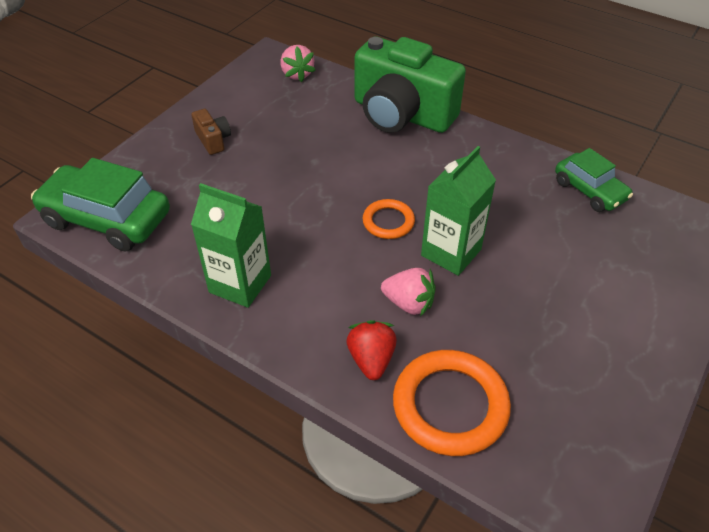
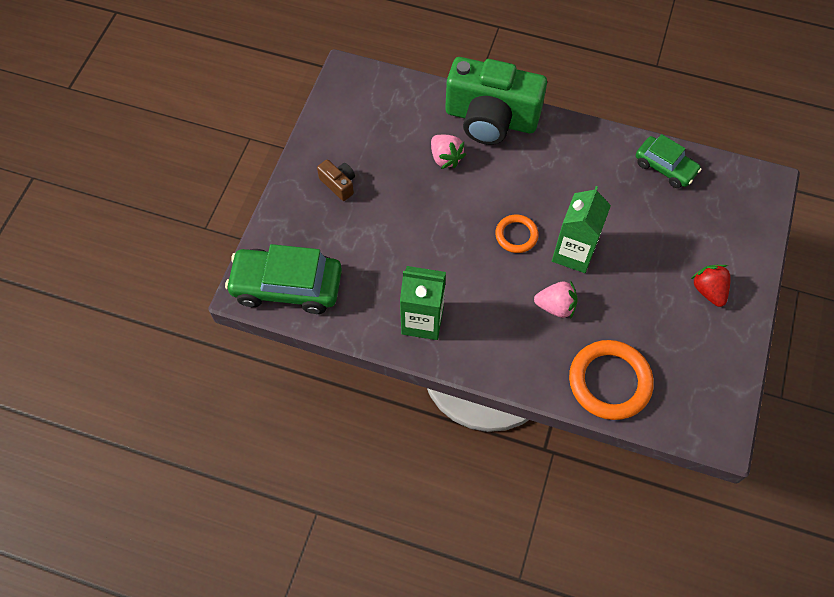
camera: 15 degrees left, 15 degrees up
pink strawberry [281,45,316,82] -> pink strawberry moved to [431,135,466,169]
red strawberry [346,320,397,380] -> red strawberry moved to [691,265,731,307]

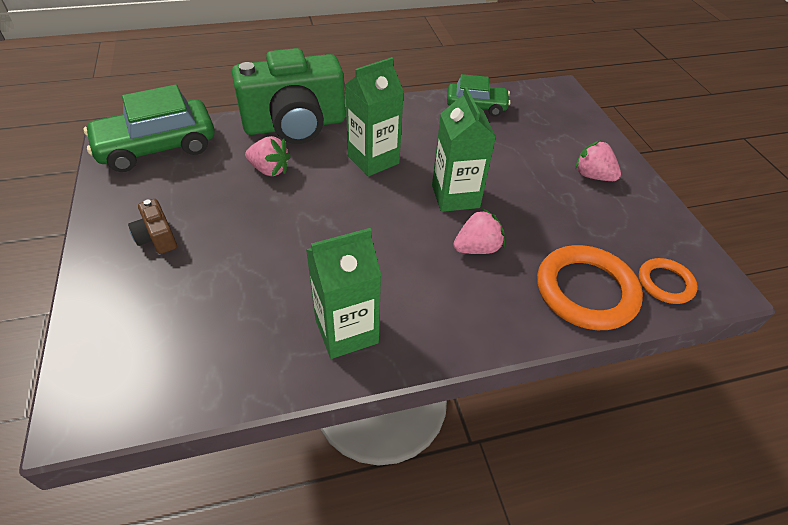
camera: 35 degrees left, 15 degrees down
green car [225,244,342,314] -> green car moved to [83,84,215,172]
brown camera [317,159,355,201] -> brown camera turned 135 degrees counterclockwise [128,199,177,254]
orange ring [495,214,539,253] -> orange ring moved to [639,258,698,304]
red strawberry [691,265,731,307] -> pink strawberry [575,140,621,181]
none -> green carton [345,57,404,176]

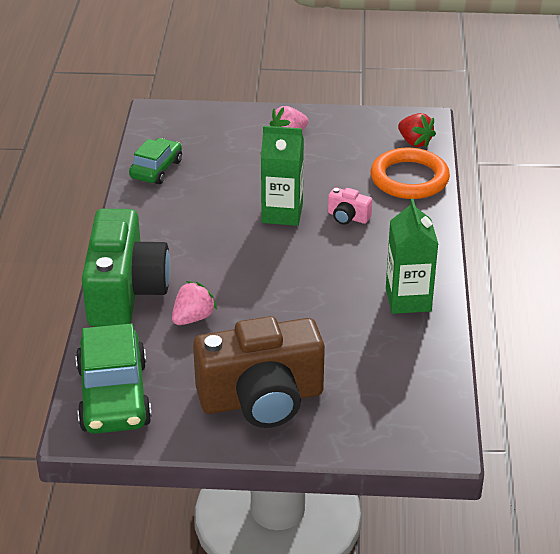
camera: 70 degrees left, 10 degrees down
brown camera [128,199,177,254] -> brown camera [193,316,325,428], size x2.48
green carton [345,57,404,176] -> none
pink strawberry [453,208,505,254] -> pink camera [328,187,372,225]
orange ring [639,258,698,304] -> red strawberry [398,113,436,148]

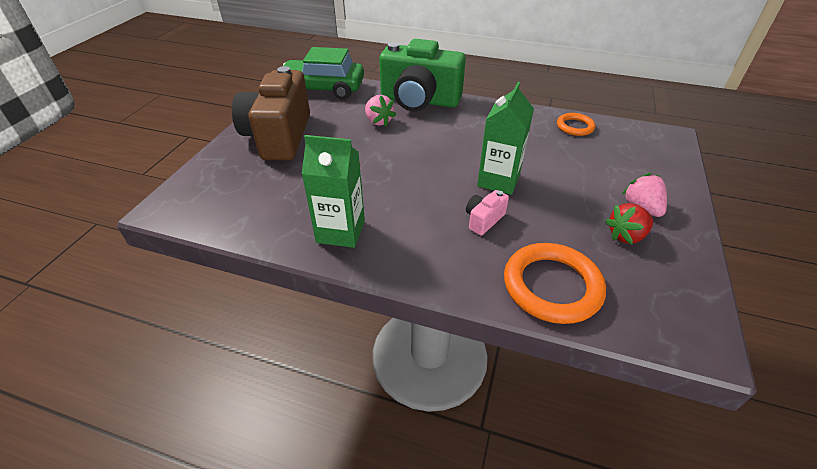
camera: 105 degrees right, 5 degrees up
green car [129,138,182,184] -> orange ring [557,113,595,136]
red strawberry [398,113,436,148] -> red strawberry moved to [605,203,653,244]

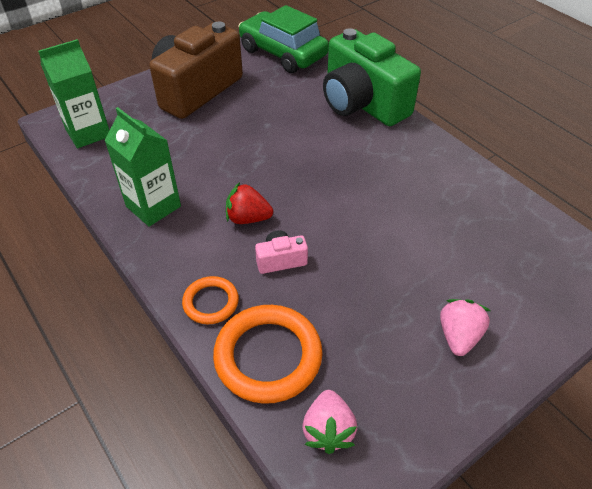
camera: 35 degrees right, 5 degrees up
pink strawberry [365,95,396,127] -> pink strawberry moved to [302,390,357,454]
green carton [477,82,534,195] -> green carton moved to [38,39,110,148]
orange ring [557,113,595,136] -> orange ring moved to [182,276,239,324]
red strawberry [605,203,653,244] -> red strawberry moved to [226,182,273,224]

